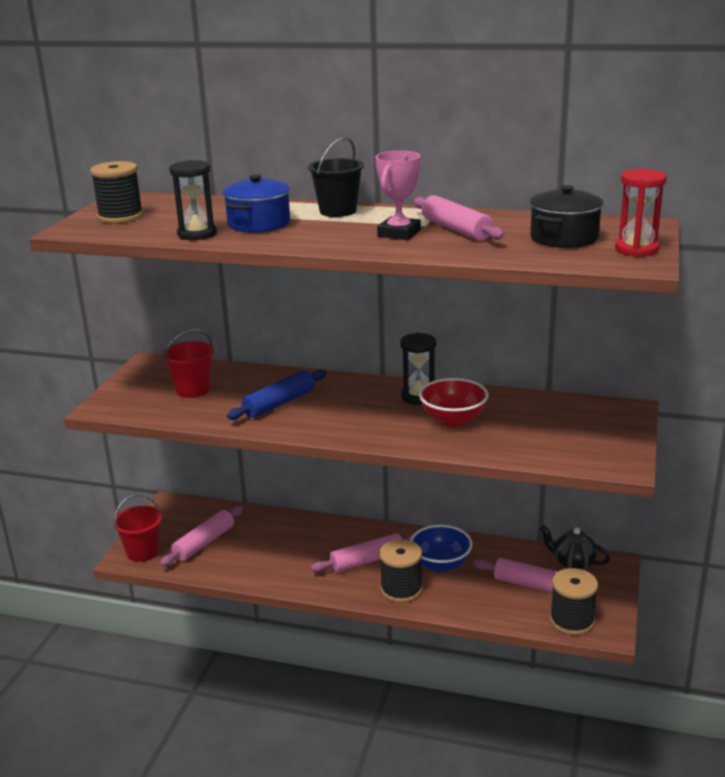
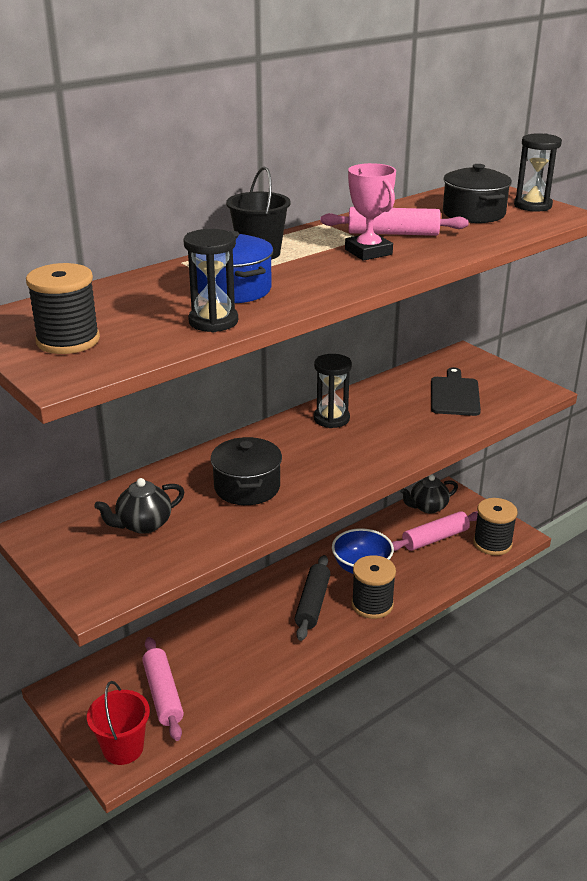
camera: 55 degrees left, 5 degrees up
red bucket [162,329,214,398] -> black teapot [95,478,185,534]
blue rolling pin [227,370,327,420] -> black pot [211,437,282,505]
pink rolling pin [311,533,413,572] -> black rolling pin [295,555,330,641]
red bowl [419,378,489,426] -> none
red hourglass [615,169,667,257] -> black hourglass [514,133,562,212]
none -> black cutting board [431,367,481,416]

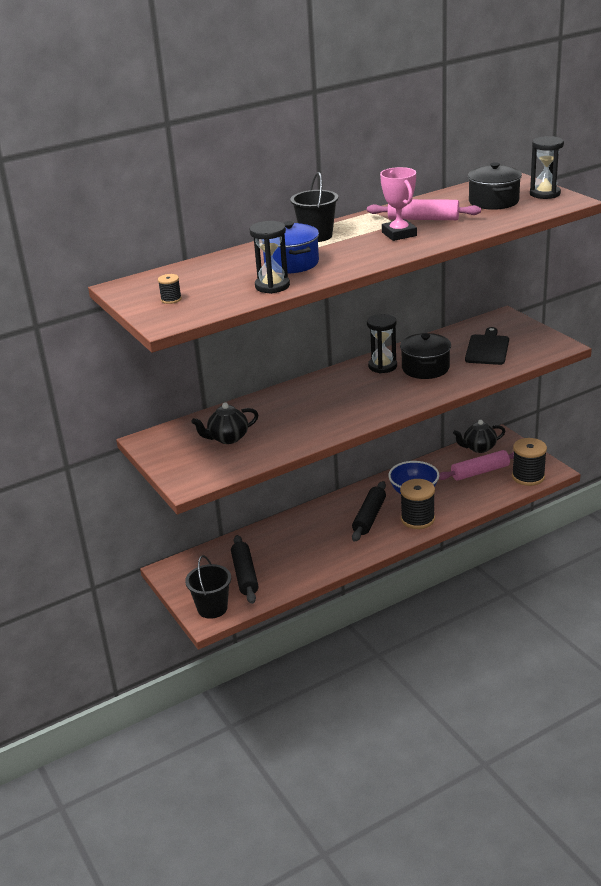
camera: 10 degrees right, 0 degrees up
black spool [26,263,100,354] -> black spool [158,274,182,304], size x0.49
red bucket [87,681,150,765] -> black bucket [185,555,231,619]
pink rolling pin [142,637,184,741] -> black rolling pin [231,535,258,604]
black pot [211,437,282,505] -> black pot moved to [400,333,451,379]

